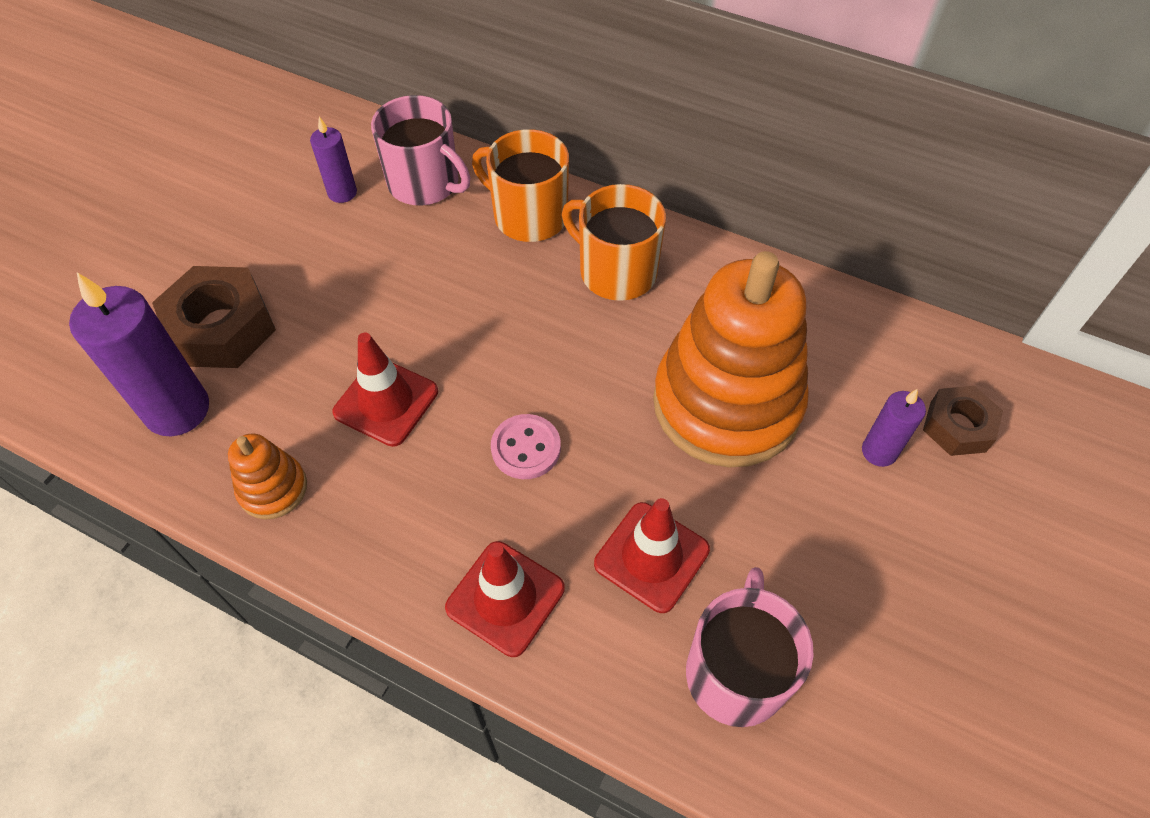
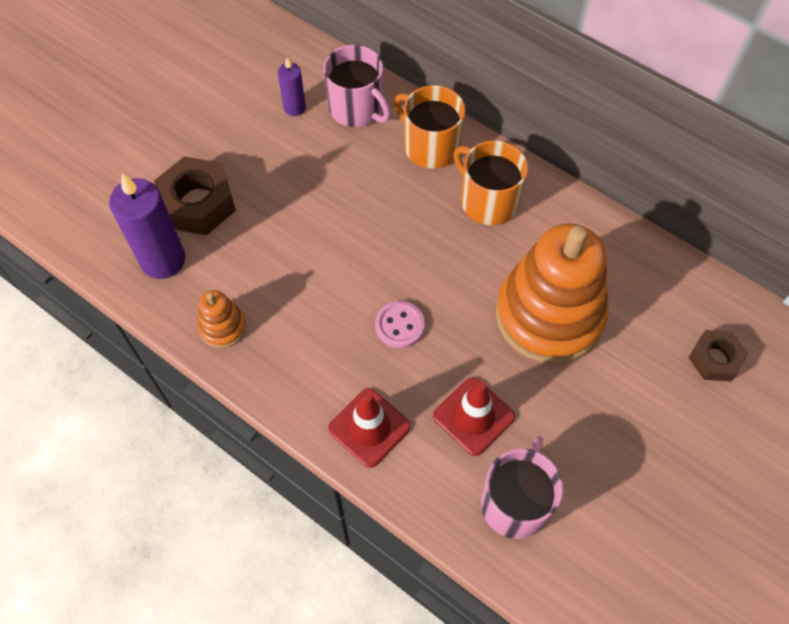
camera: 10 degrees right, 5 degrees up
red traffic cone [332,333,438,447] -> none
purple candle [862,389,926,467] -> none

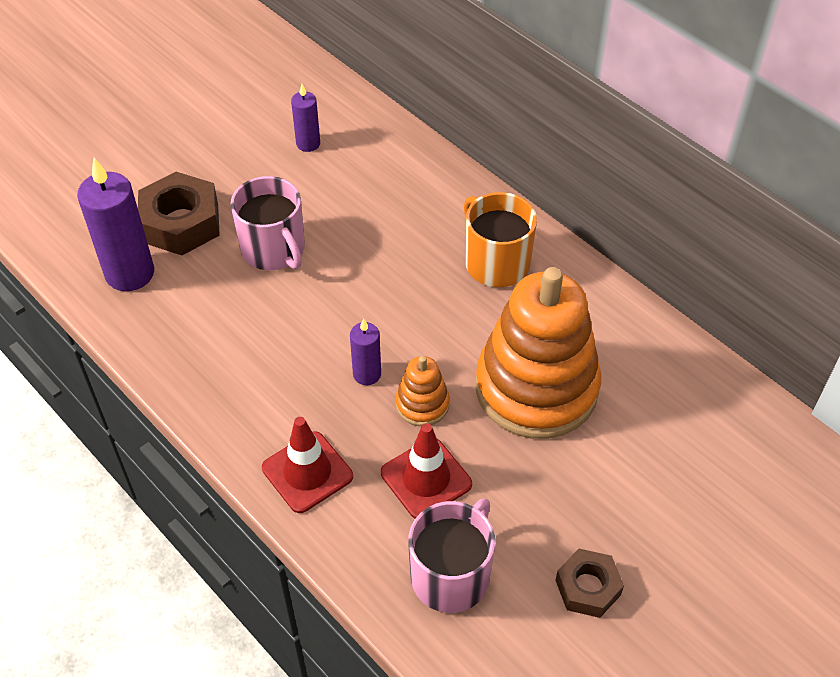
camera: 10 degrees right, 10 degrees down
orange stacking toy [197,290,246,348] -> orange stacking toy moved to [395,356,450,426]
pink mug [323,45,391,127] -> pink mug moved to [230,176,305,270]
pink button [375,301,425,348] -> purple candle [350,318,381,385]
orange mug [394,85,466,169] -> none
brown nut [689,330,749,381] -> brown nut moved to [555,549,624,618]

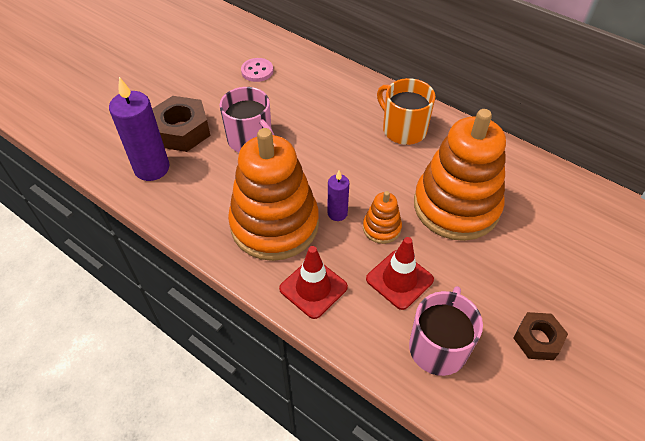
camera: 10 degrees left, 0 degrees up
purple candle [291,84,320,152] -> pink button [241,58,273,82]
none -> orange stacking toy [228,128,319,261]

